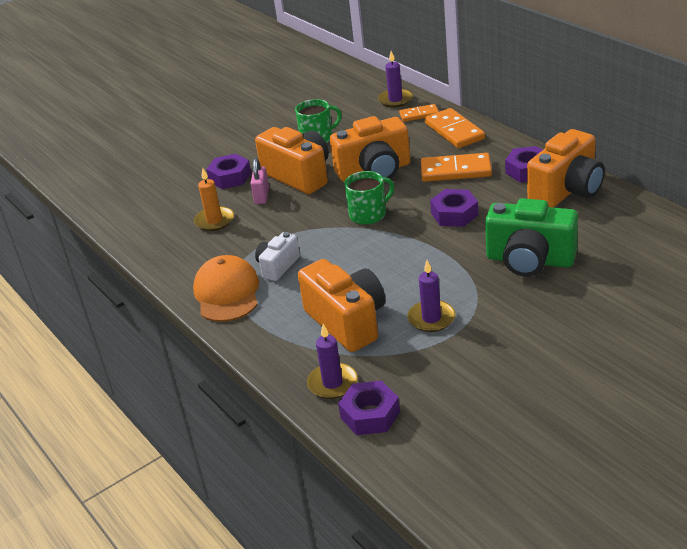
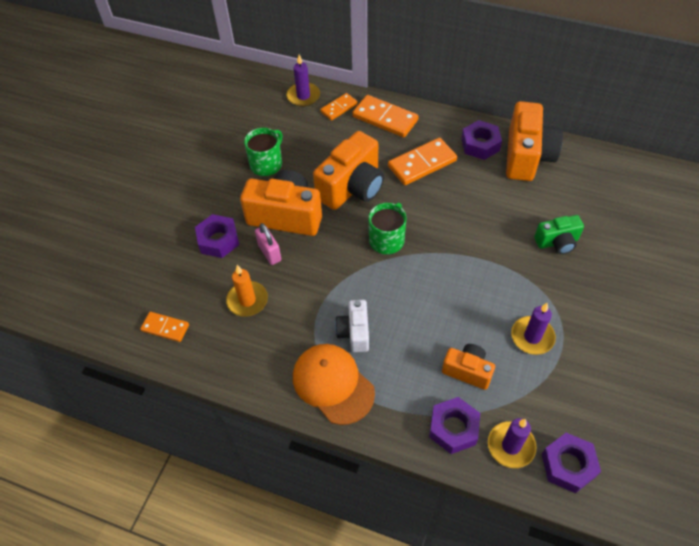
camera: 35 degrees left, 20 degrees up
orange camera [298,259,385,352] -> orange camera [442,344,495,390], size x0.56
purple nut [430,189,479,227] -> purple nut moved to [429,397,480,454]
green camera [485,198,578,276] -> green camera [534,215,584,254], size x0.56
none -> orange domino [140,312,189,342]

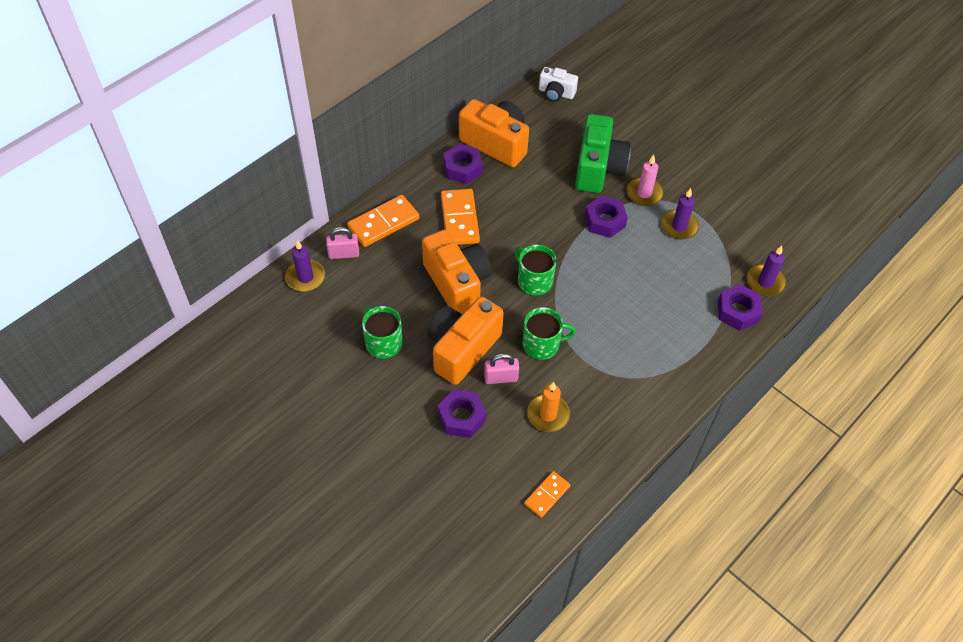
camera: 70 degrees left, 0 degrees up
orange cap [293,344,375,425] -> none
orange domino [320,93,358,121] -> pink padlock [326,227,359,259]
white camera [335,300,369,352] -> white camera moved to [539,67,578,101]
orange camera [442,344,495,390] -> none
green camera [534,215,584,254] -> green camera [575,114,631,193], size x1.79
purple nut [542,433,601,493] -> purple nut moved to [585,195,628,238]
none -> green mug [523,307,576,360]
none -> pink candle [626,155,664,206]

